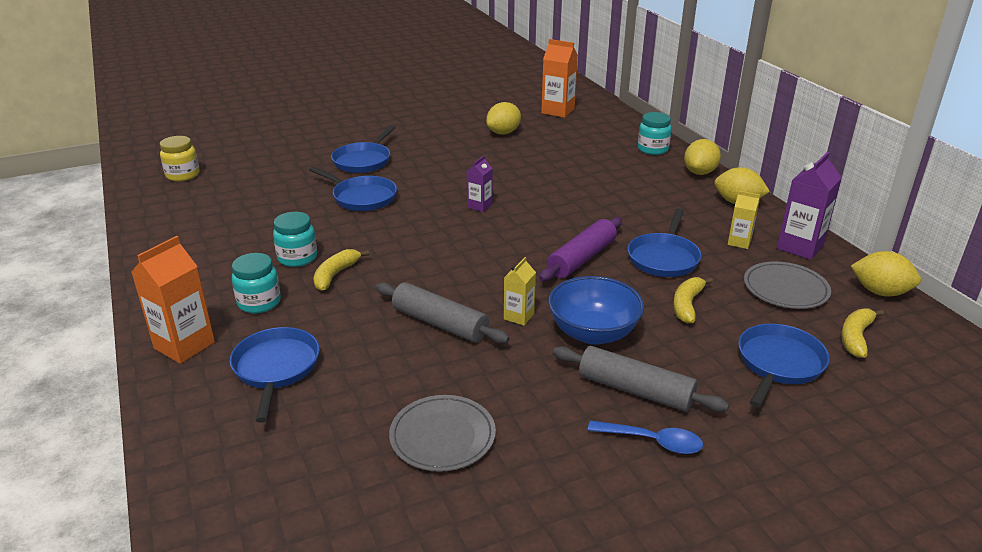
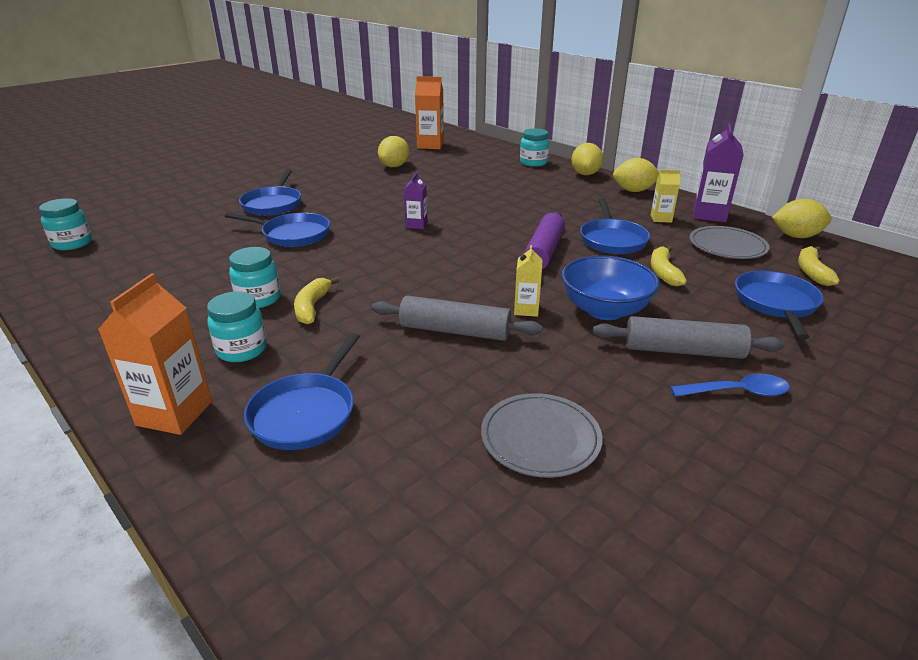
camera: 20 degrees left, 0 degrees up
yellow jar [160,136,199,181] -> turquoise jar [39,198,92,250]
blue pan [230,327,320,423] -> blue pan turned 135 degrees counterclockwise [244,333,360,450]

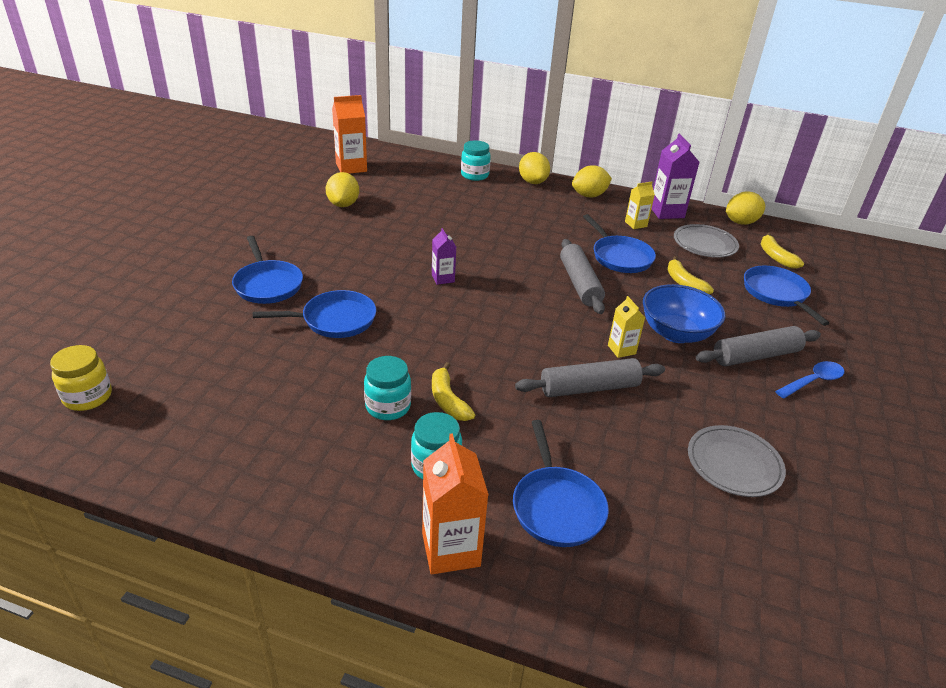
camera: 30 degrees left, 5 degrees up
turquoise jar [39,198,92,250] -> yellow jar [50,345,112,411]
purple rolling pin [523,212,565,269] -> grey rolling pin [560,239,605,314]

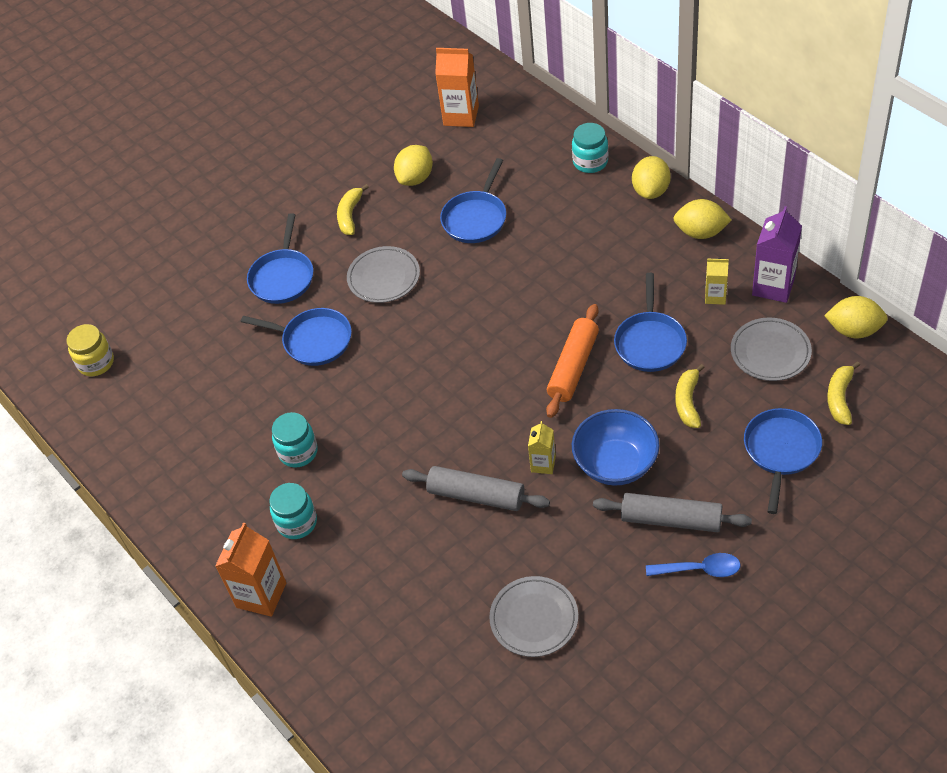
camera: 40 degrees right, 15 degrees up
purple carton [432,228,456,285] -> none
yellow banana [432,362,475,421] -> yellow banana moved to [337,184,369,235]
blue pan [513,420,609,547] -> blue pan moved to [440,158,506,243]
grey rolling pin [560,239,605,314] -> orange rolling pin [546,304,599,418]
none -> grey plate [347,246,420,303]

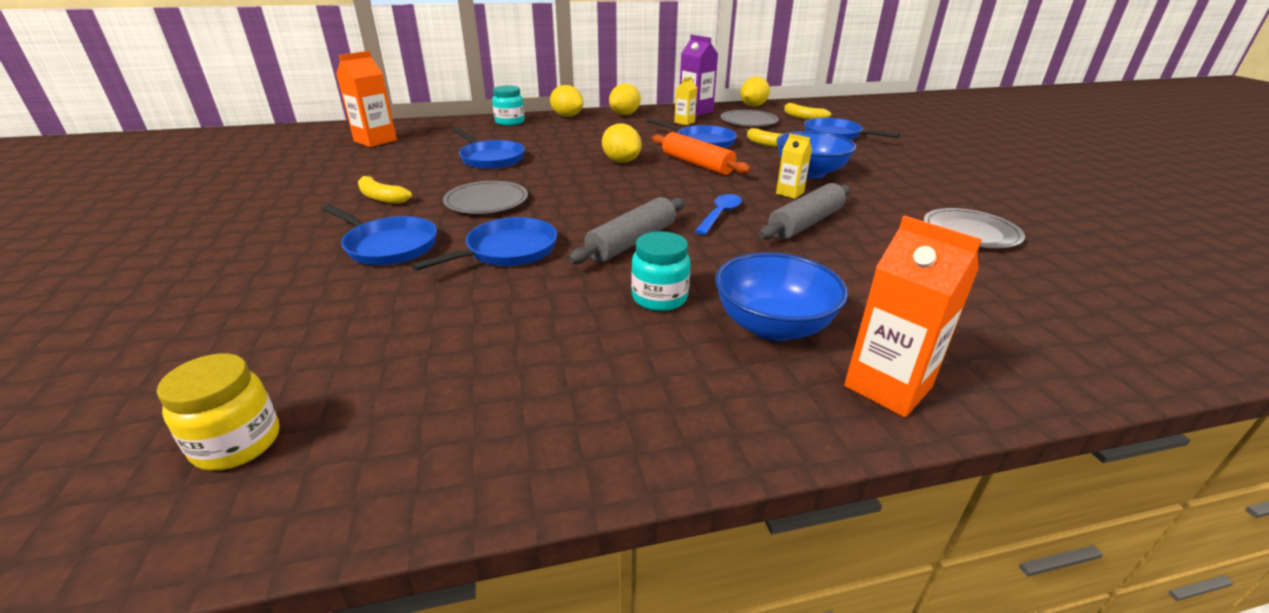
camera: 70 degrees left, 20 degrees down
turquoise jar [269,483,317,539] -> blue bowl [715,252,848,341]
yellow lemon [394,145,433,186] -> yellow lemon moved to [602,124,641,163]
grey rolling pin [593,493,752,532] -> grey rolling pin moved to [568,197,685,264]
blue spoon [646,553,741,577] -> blue spoon moved to [695,194,742,235]

